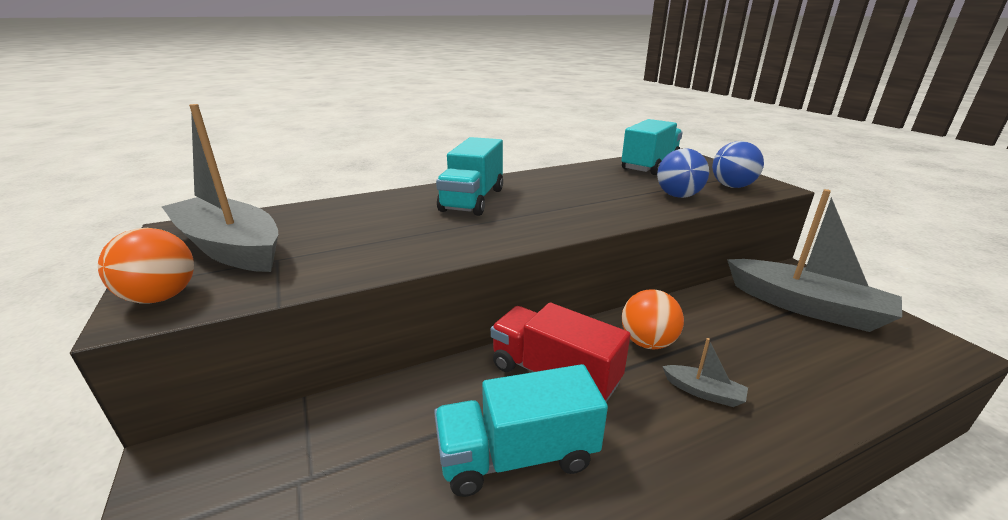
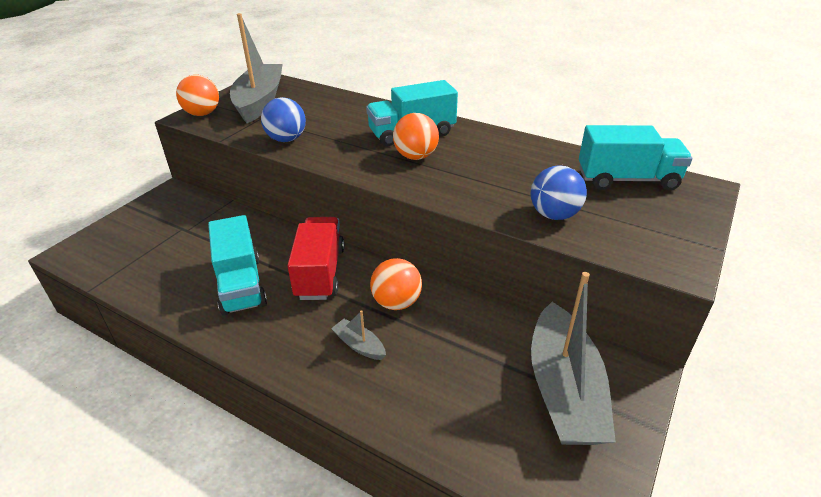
camera: 55 degrees right, 10 degrees up
turquoise truck [434,364,608,497] -> turquoise truck turned 150 degrees counterclockwise [208,215,267,316]
grey boat [662,338,748,407] -> grey boat turned 135 degrees clockwise [331,310,386,360]
blue ball [712,141,764,188] -> blue ball moved to [261,97,306,142]
none -> orange ball [393,113,439,160]

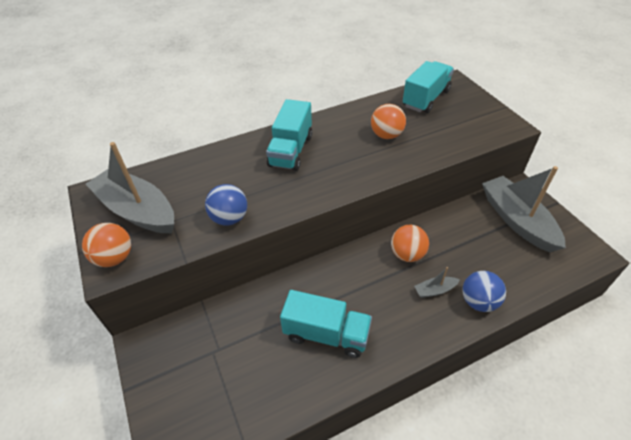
camera: 55 degrees left, 10 degrees up
red truck [287,217,345,300] -> none
orange ball [393,113,439,160] -> orange ball moved to [371,104,406,139]
blue ball [531,166,587,220] -> blue ball moved to [462,271,506,312]
grey boat [531,272,616,445] -> grey boat turned 150 degrees counterclockwise [482,166,566,252]

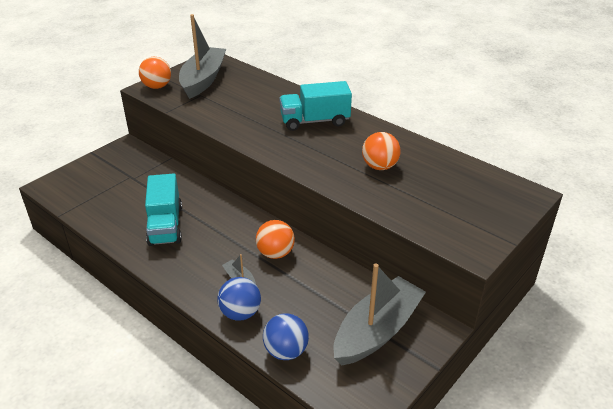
camera: 65 degrees right, 10 degrees down
blue ball [205,184,247,225] -> blue ball moved to [263,313,309,360]
turquoise truck [403,61,454,113] -> none

